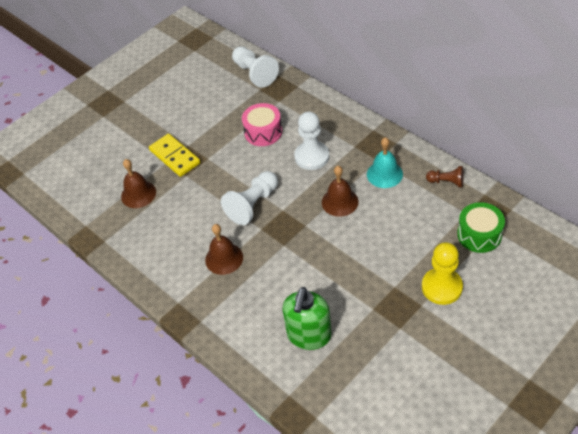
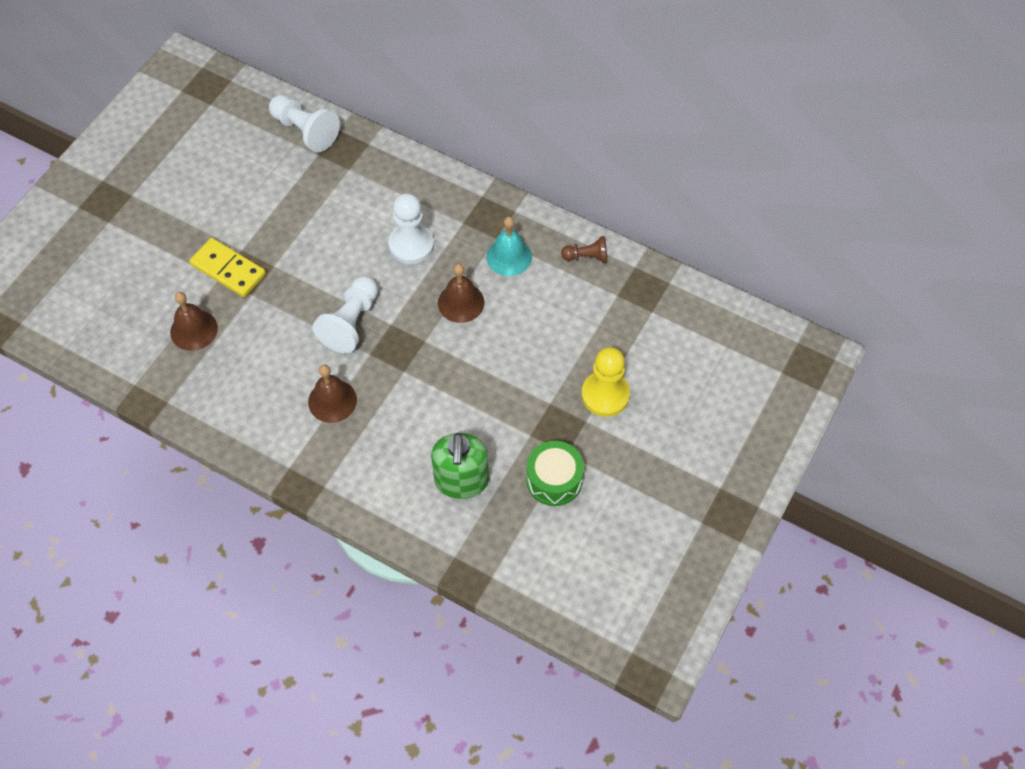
camera: 20 degrees left, 10 degrees up
pink drum [242,103,282,146] -> none
green drum [457,202,505,253] -> green drum moved to [526,441,584,506]

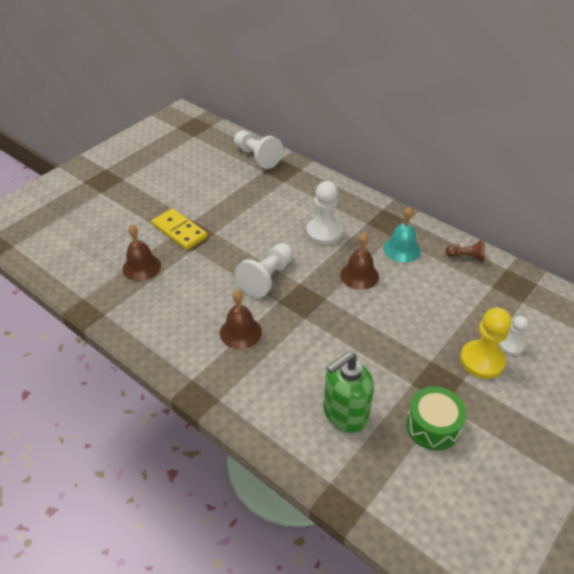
camera: 10 degrees right, 15 degrees down
green soap dispenser [431,433,489,499] -> green soap dispenser turned 45 degrees clockwise [323,352,374,433]
none -> white pawn [499,316,528,355]

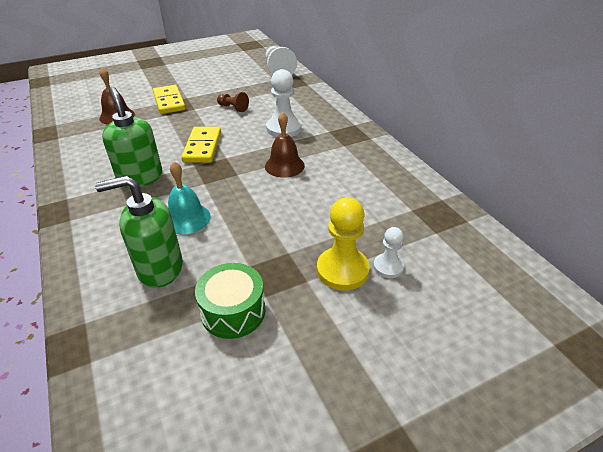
camera: 25 degrees right, 5 degrees down
brown bell [220,290,262,349] -> green soap dispenser [102,87,163,188]
white pawn [235,243,293,298] -> yellow domino [181,127,221,163]
turquoise bell [383,207,421,262] -> turquoise bell moved to [168,161,211,235]
brown pawn [445,240,485,262] -> brown pawn moved to [217,92,249,112]

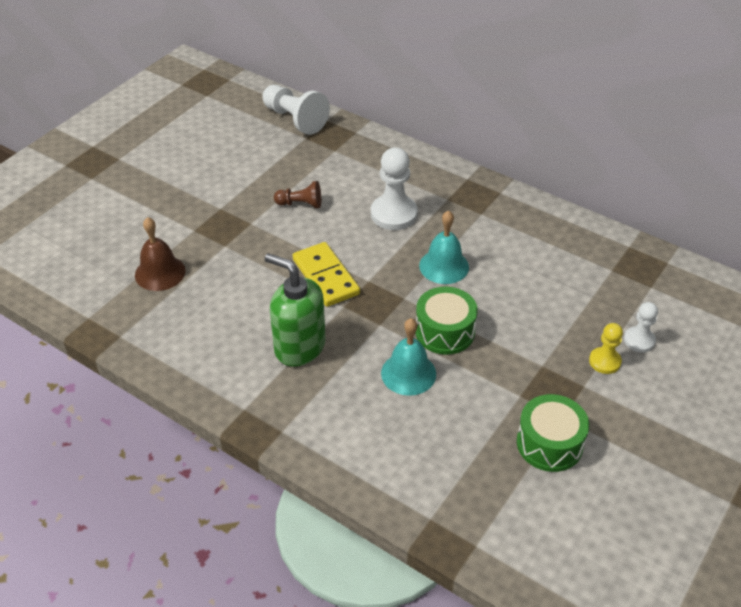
camera: 30 degrees left, 5 degrees up
green soap dispenser [95,176,183,288] -> none
yellow domino [153,85,186,114] -> none
brown bell [265,112,305,178] -> turquoise bell [419,210,469,284]
yellow pawn [317,197,370,290] -> yellow pawn [589,323,623,374], size x0.58
none -> green drum [415,287,478,355]

